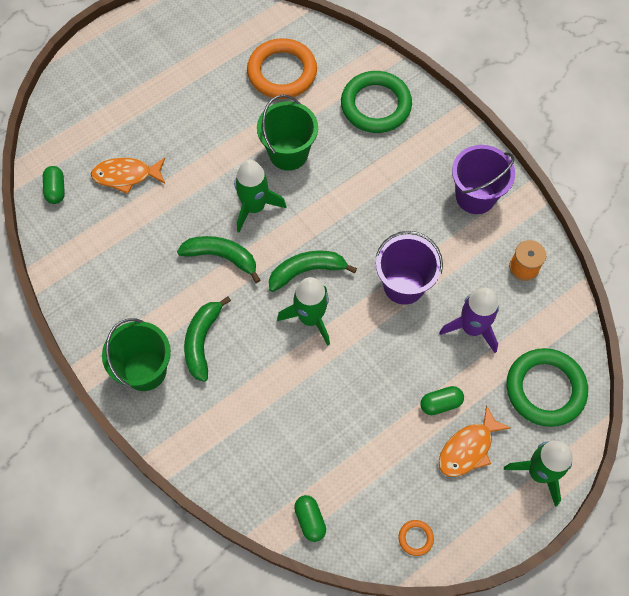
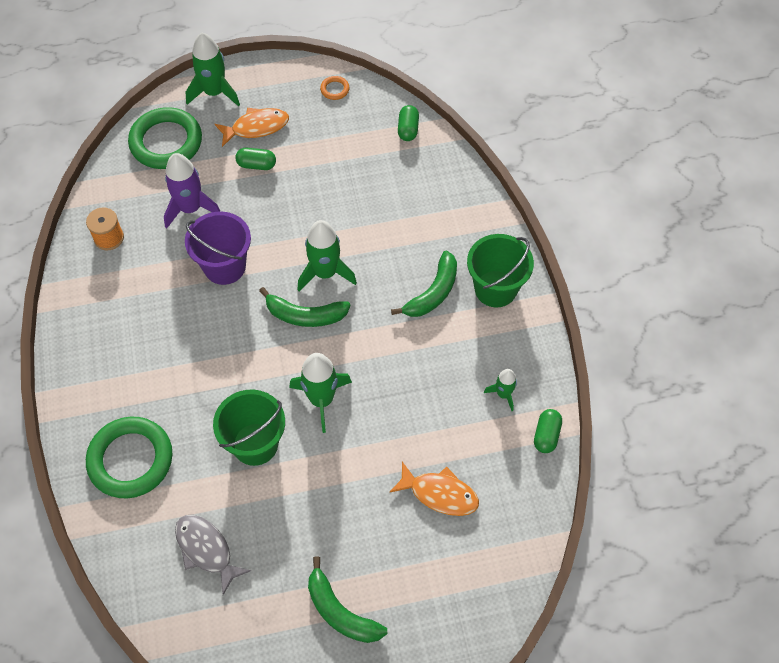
camera: 155 degrees left, 5 degrees down
green capsule [43,166,65,204] -> green capsule moved to [534,409,562,453]
green banana [177,236,260,283] -> green banana moved to [308,556,388,643]
orange ring [247,38,317,99] -> grey fish [175,515,251,595]
purple bucket [452,145,515,214] -> none
none -> green rocket [484,369,517,411]

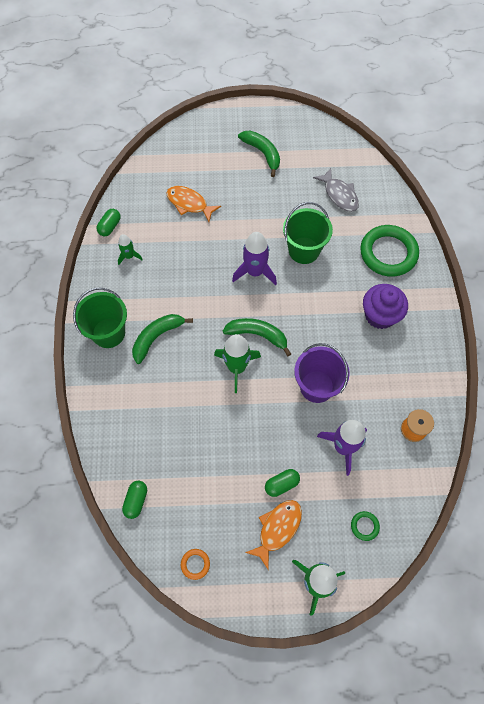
camera: 170 degrees left, 5 degrees up
green ring [128,107,202,169] -> green ring [351,511,380,541], size x0.41
orange fish [215,108,289,147] -> orange fish turned 135 degrees clockwise [245,500,302,569]
green capsule [235,148,276,170] -> green capsule turned 45 degrees counterclockwise [265,469,300,497]
green rocket [289,353,352,433] -> purple rocket [232,232,277,285]
none -> purple cupcake [363,284,408,329]

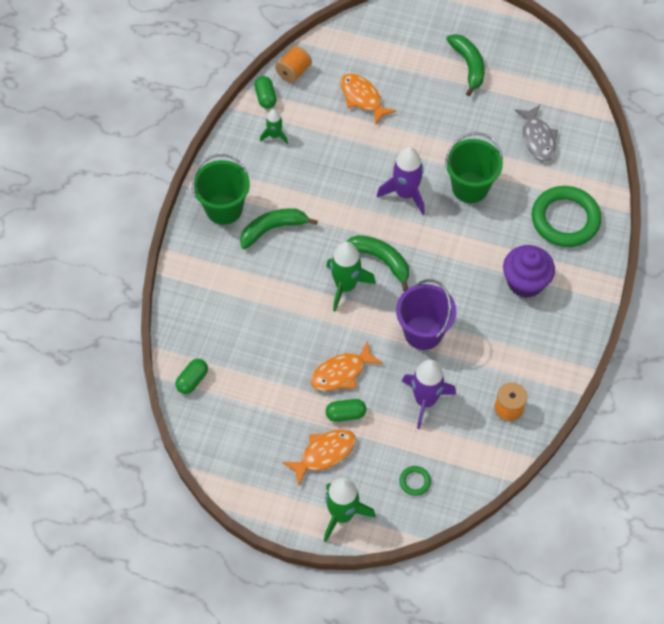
camera: 20 degrees right, 5 degrees down
green capsule [96,209,121,236] -> green capsule turned 60 degrees counterclockwise [255,76,277,109]
orange ring [181,549,210,580] -> none
none -> orange spool [275,46,312,83]
none -> orange fish [311,341,383,391]

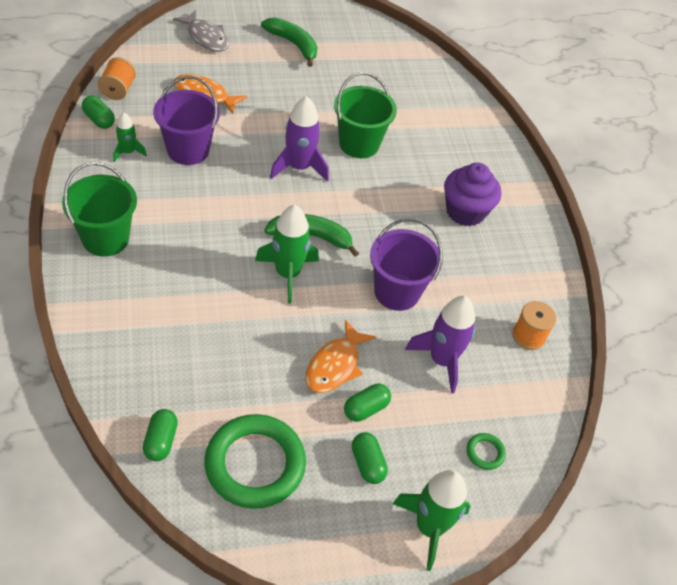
camera: 35 degrees left, 10 degrees down
green banana [240,208,318,249] -> none
orange fish [282,429,356,486] -> green capsule [352,432,388,484]
grey fish [514,105,558,161] -> grey fish moved to [173,10,229,52]
green ring [532,186,601,247] -> green ring moved to [204,414,306,509]
none -> purple bucket [153,76,220,165]

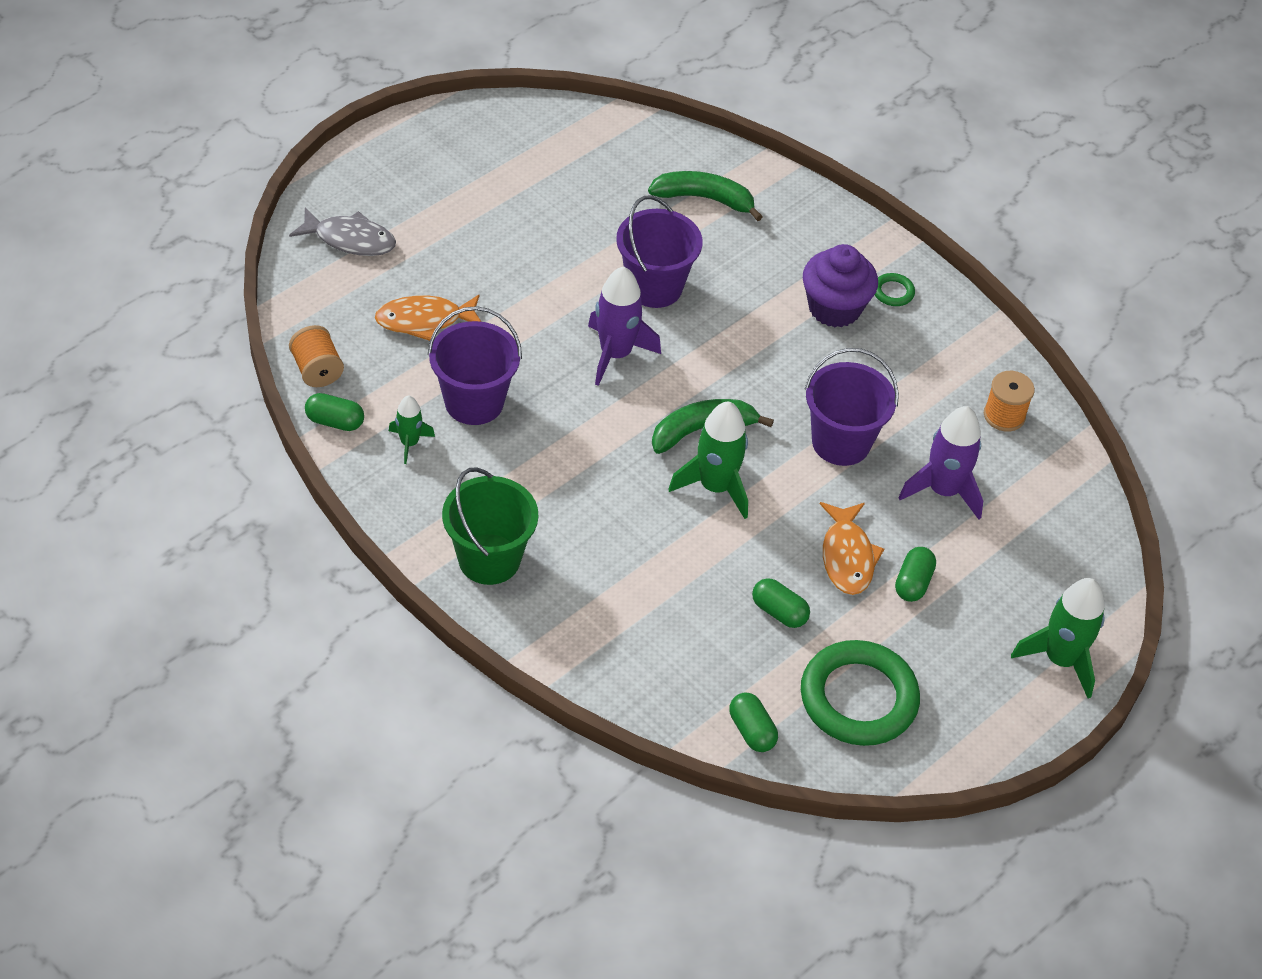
camera: 30 degrees left, 0 degrees up
green banana [261,17,317,67] -> green banana moved to [648,171,763,221]
green bucket [334,72,397,158] -> purple bucket [616,195,703,308]
green capsule [352,432,388,484] -> green capsule moved to [752,578,810,628]
green ring [467,433,506,470] -> green ring moved to [875,273,915,306]

